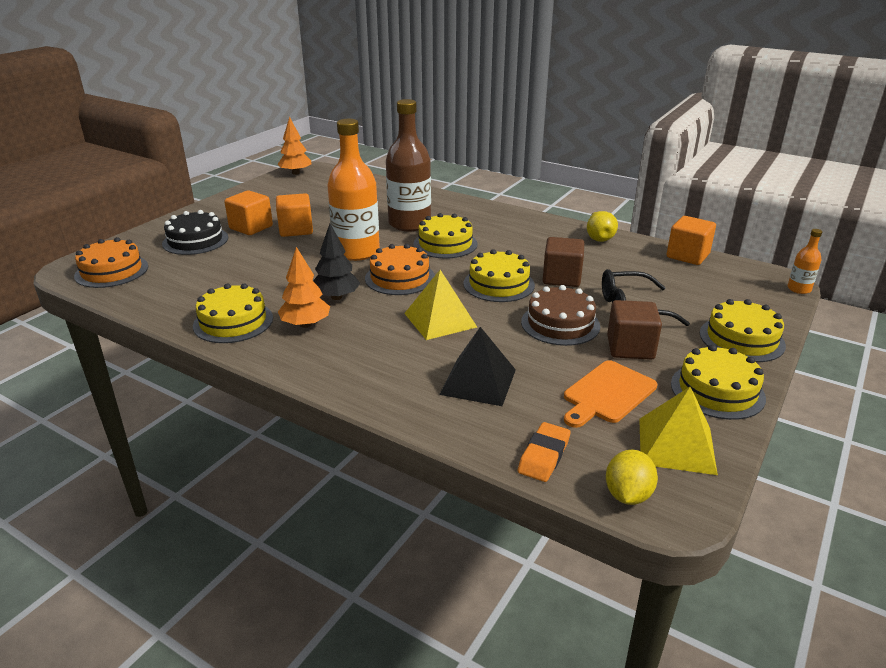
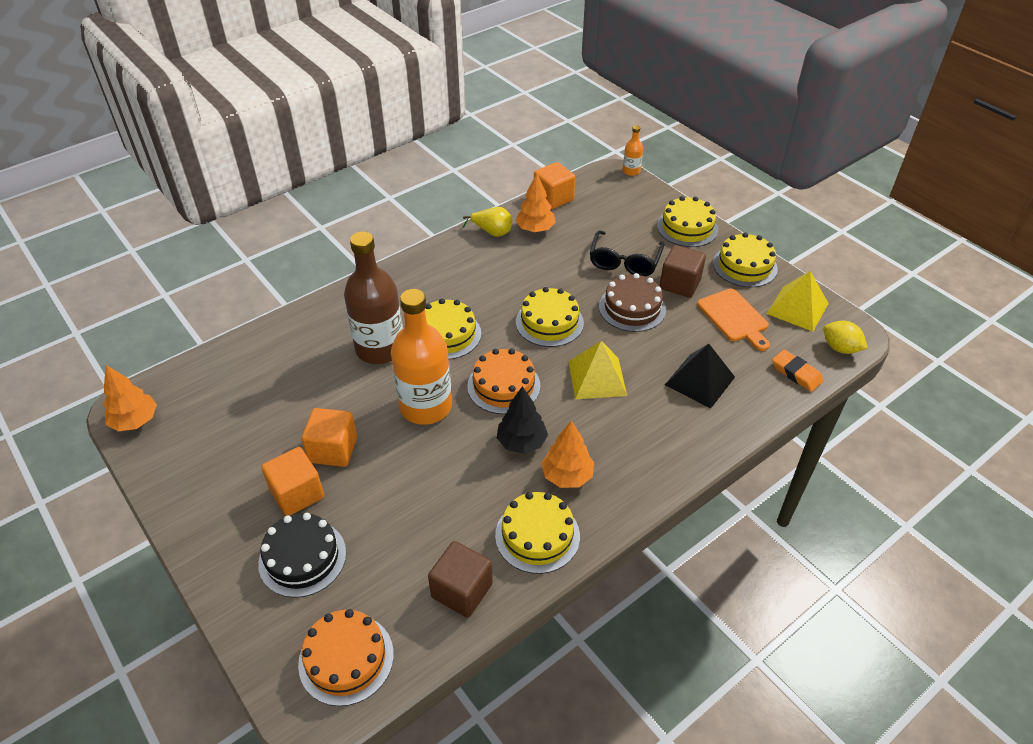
camera: 70 degrees left, 15 degrees up
brown cube [543,237,584,287] -> brown cube moved to [428,541,493,618]
none -> orange tree [516,173,556,232]

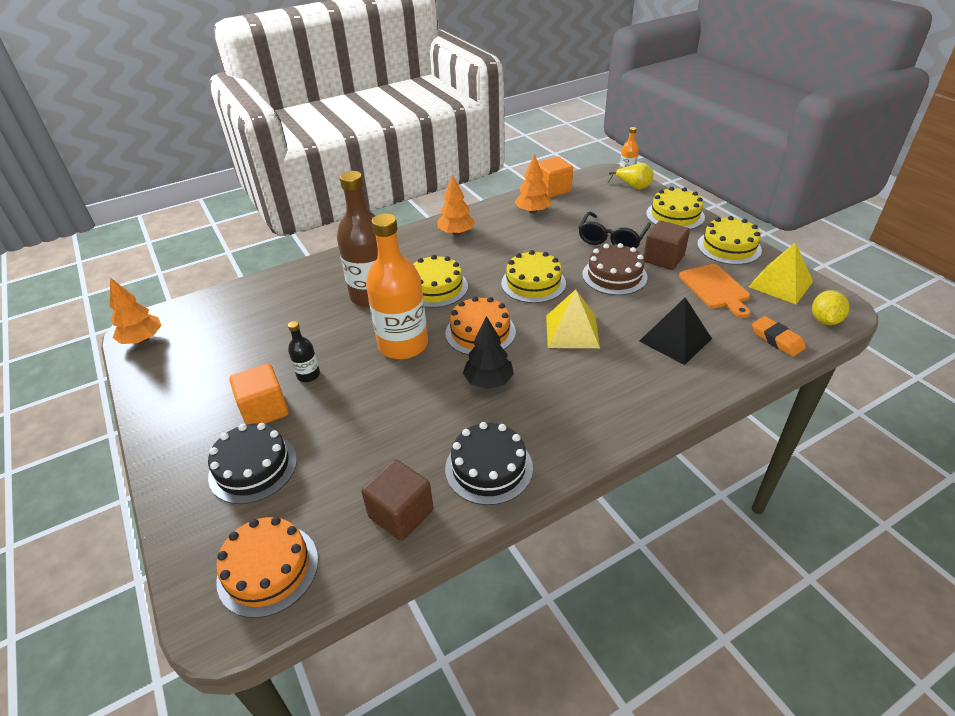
camera: 10 degrees right, 5 degrees down
orange cube [302,408,357,467] -> black bottle [288,321,320,382]
yellow pear [463,207,512,237] -> yellow pear moved to [608,163,653,190]
yellow cake [495,492,580,574] -> black cake [445,422,533,505]
orange tree [541,420,594,488] -> orange tree moved to [438,174,475,236]
yellow lemon [824,321,868,354] -> yellow lemon turned 60 degrees clockwise [812,290,849,325]

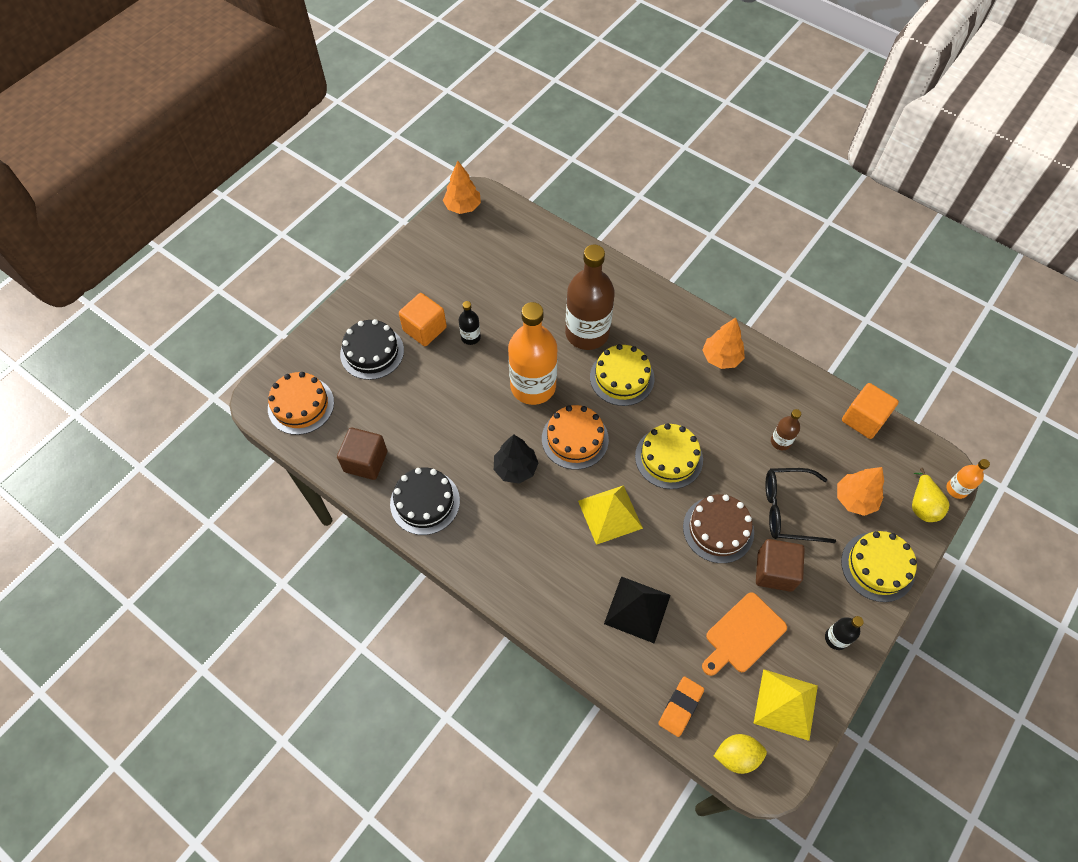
camera: 65 degrees right, 20 degrees up
orange tree [515,154,551,214] -> orange tree moved to [837,467,884,516]
yellow cake [697,216,762,265] -> black bottle [825,616,864,650]
none -> brown bottle [771,409,801,450]

